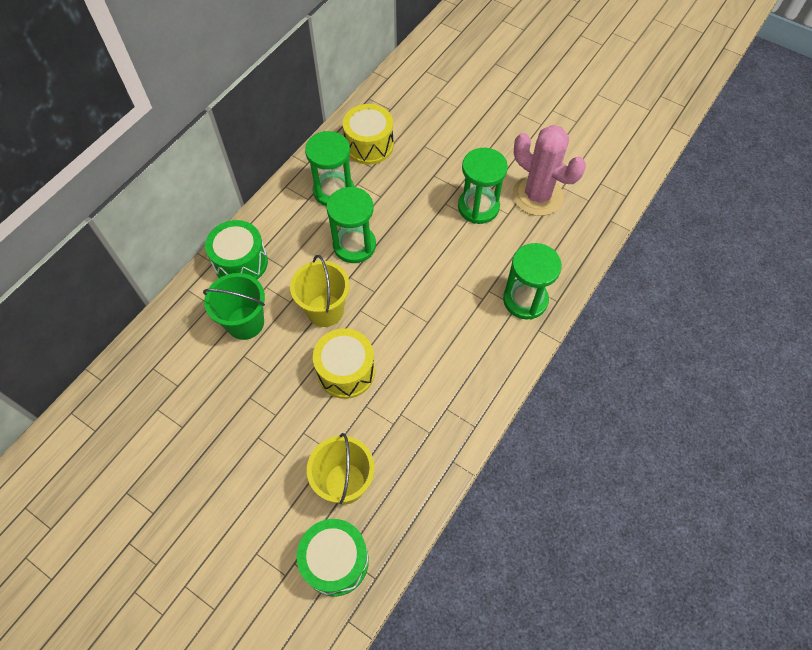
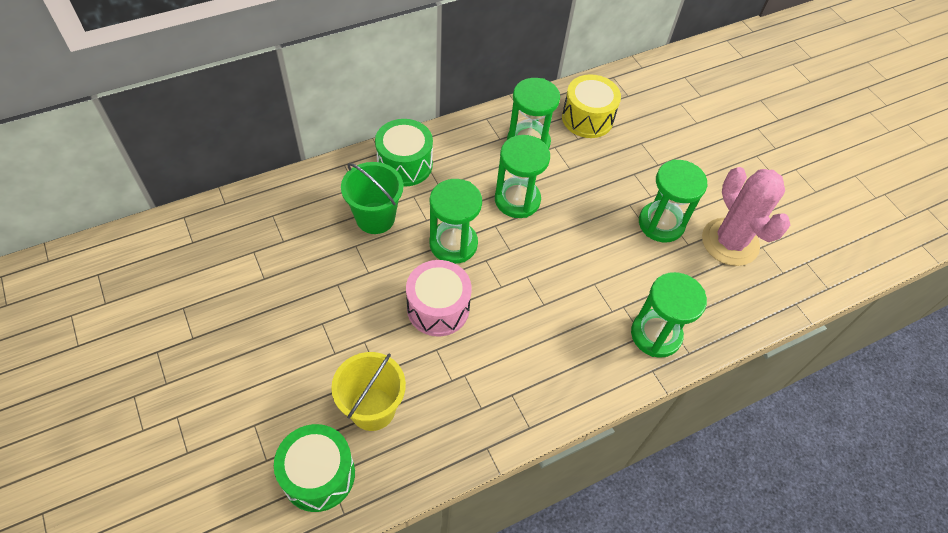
camera: 25 degrees right, 5 degrees down
yellow bucket [290,255,350,327] -> green hourglass [429,179,482,264]
yellow drum [313,328,375,399] -> pink drum [406,260,472,336]

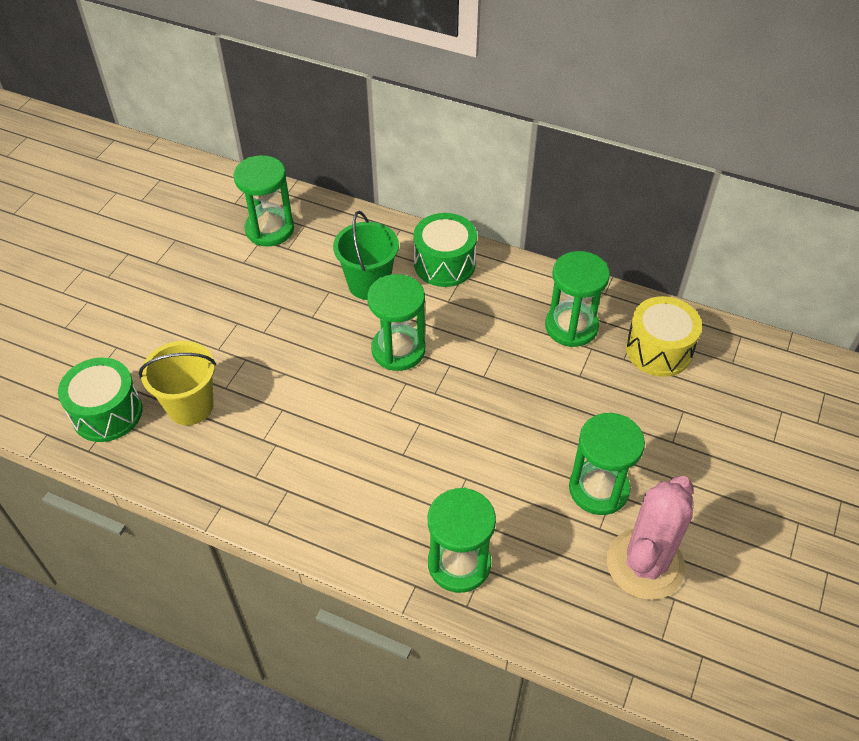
camera: 55 degrees right, 5 degrees down
pink drum [406,260,472,336] -> none
green hourglass [495,135,550,218] -> green hourglass moved to [233,155,294,246]

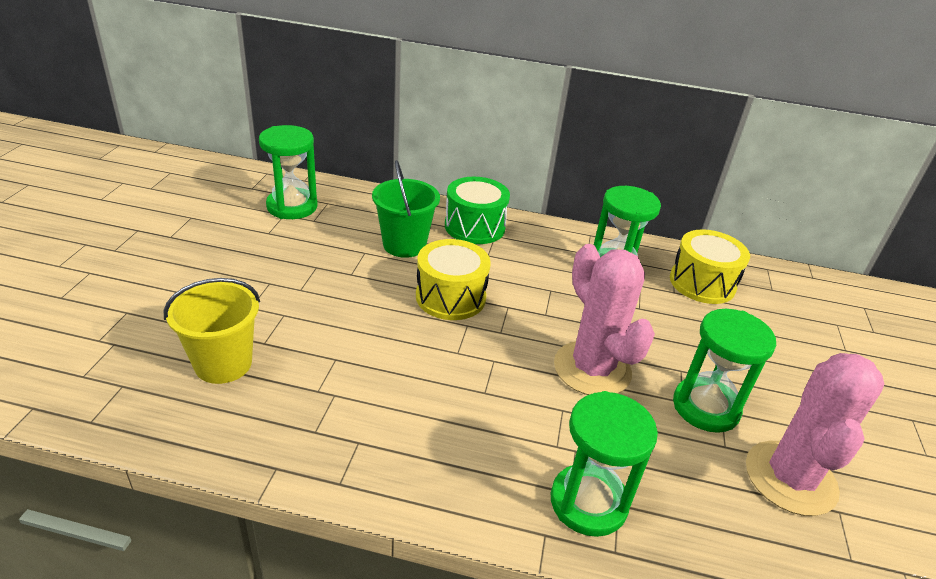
camera: 15 degrees left, 15 degrees down
green drum [58,358,143,442] -> none
green hourglass [367,274,425,371] -> yellow drum [416,239,491,320]
none -> pink cactus [554,244,655,395]

